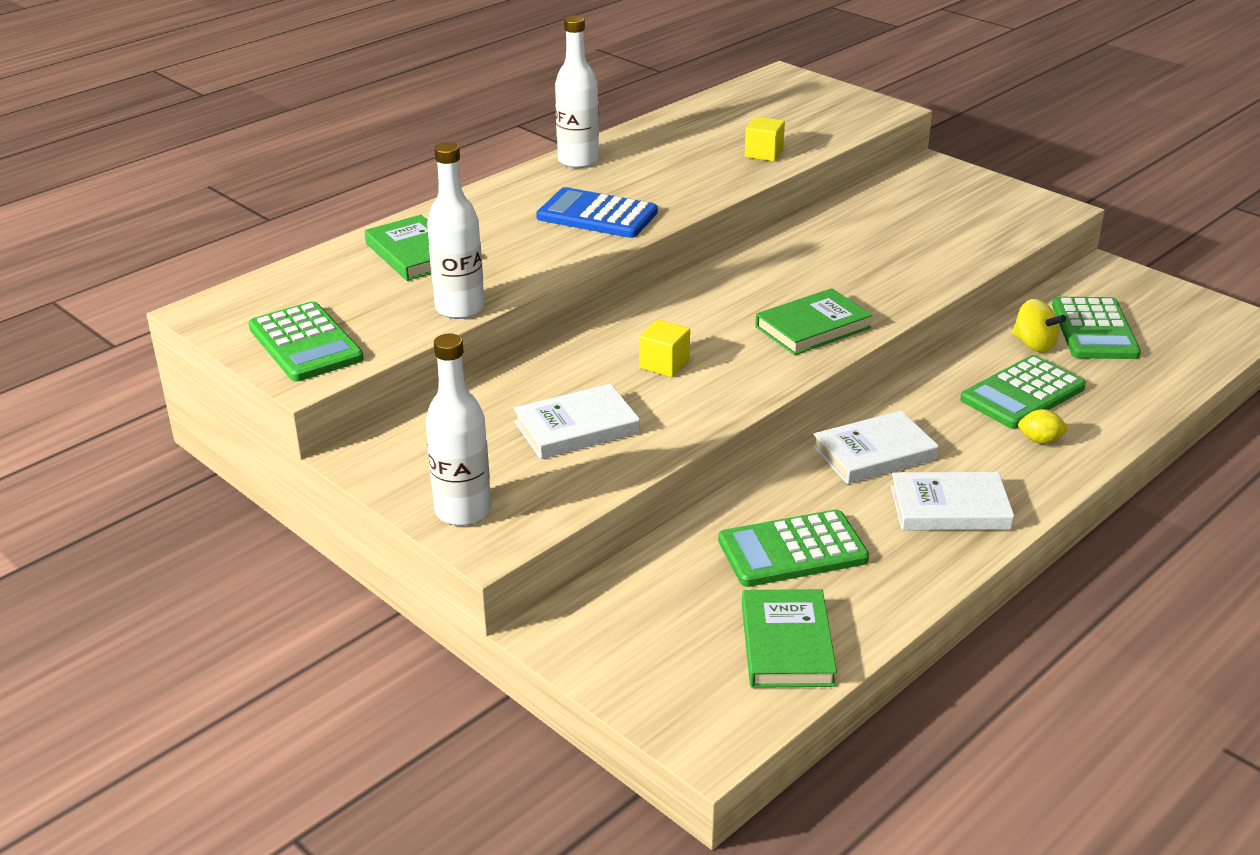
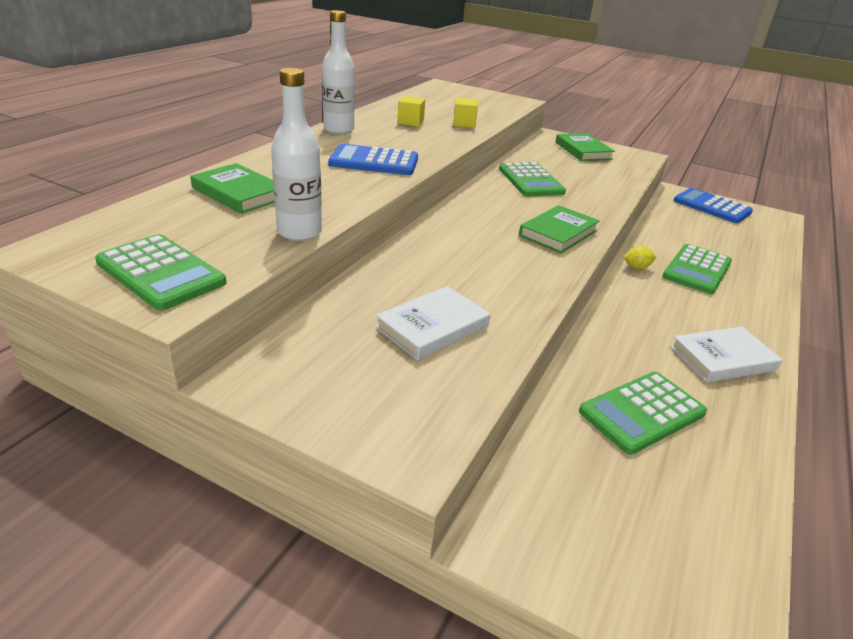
camera: 20 degrees left, 0 degrees up
white bottle [425,334,491,526] -> none
yellow cube [639,320,690,377] -> yellow cube moved to [397,96,425,127]
green book [742,589,837,688] -> green book moved to [555,133,615,161]
white book [812,410,939,484] -> none
yellow spinning top [1011,299,1066,352] -> none
yellow lemon [1018,409,1069,444] -> yellow lemon moved to [624,246,656,269]
green calculator [1052,297,1141,359] -> green calculator moved to [499,162,566,197]
none -> blue calculator [673,188,753,223]

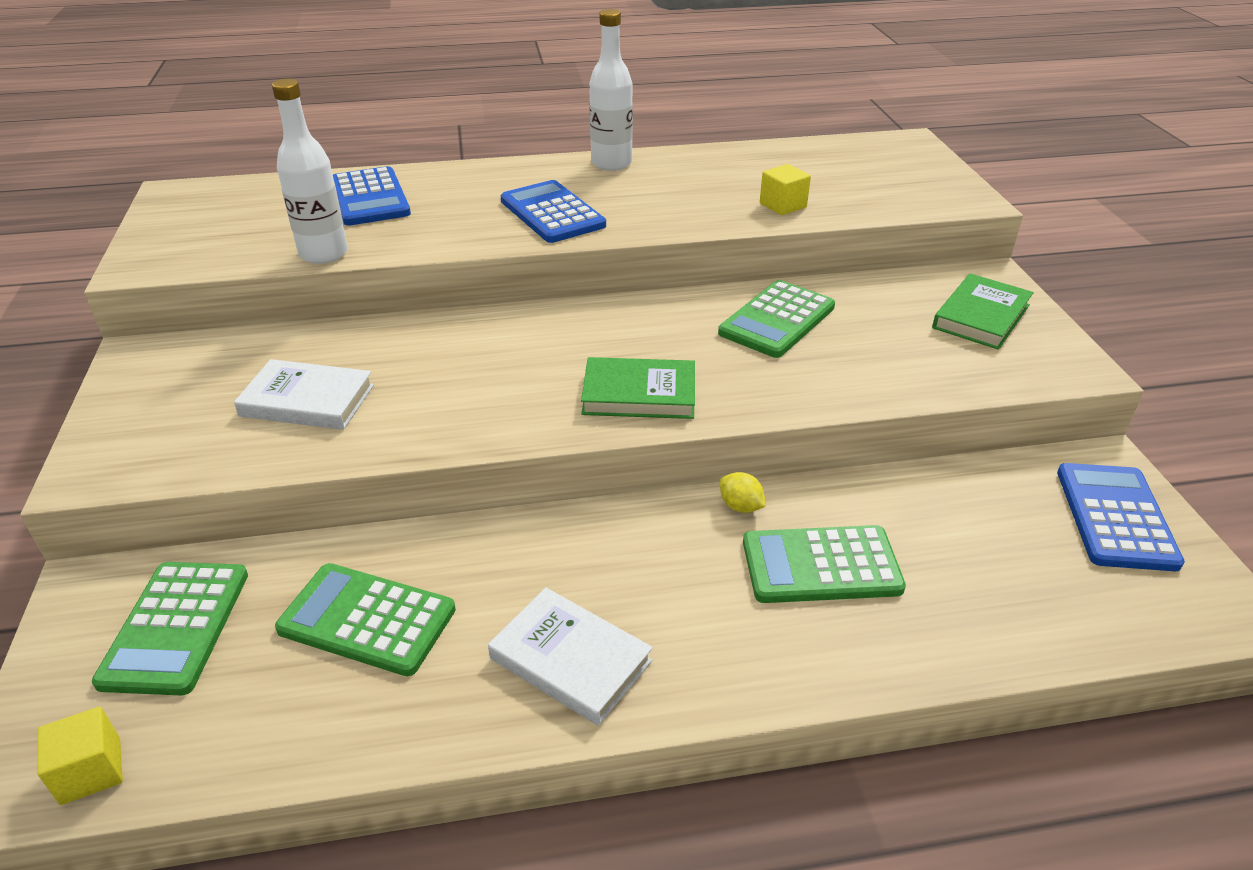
camera: 55 degrees right, 5 degrees up
green calculator [95,234,226,311] -> green calculator moved to [92,562,248,695]
green book [190,163,275,214] -> blue calculator [333,166,411,226]
yellow cube [397,96,425,127] -> yellow cube moved to [37,707,123,805]

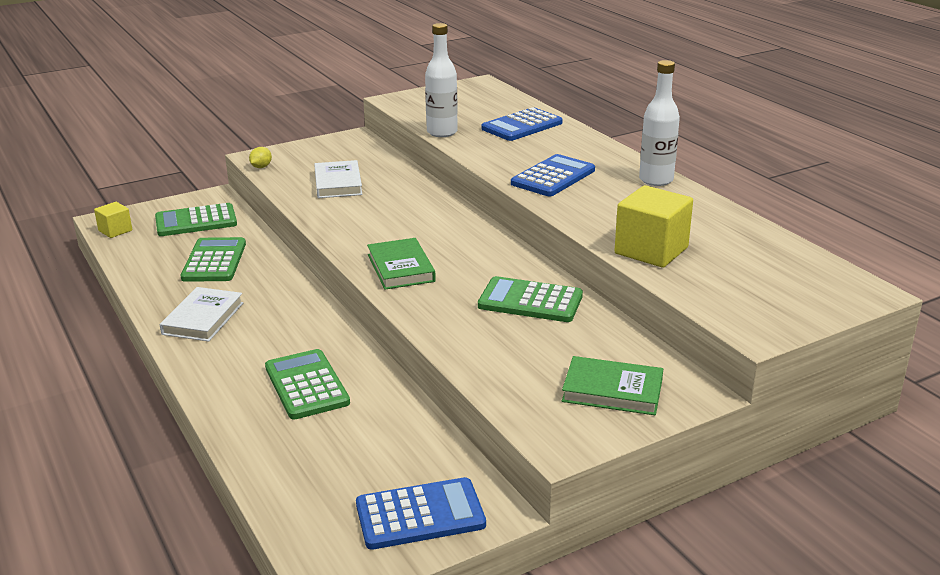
camera: 70 degrees right, 10 degrees down
yellow lemon [720,472,766,513] -> yellow lemon moved to [249,147,272,168]
yellow cube [760,164,811,215] -> yellow cube [614,185,693,268], size x1.83

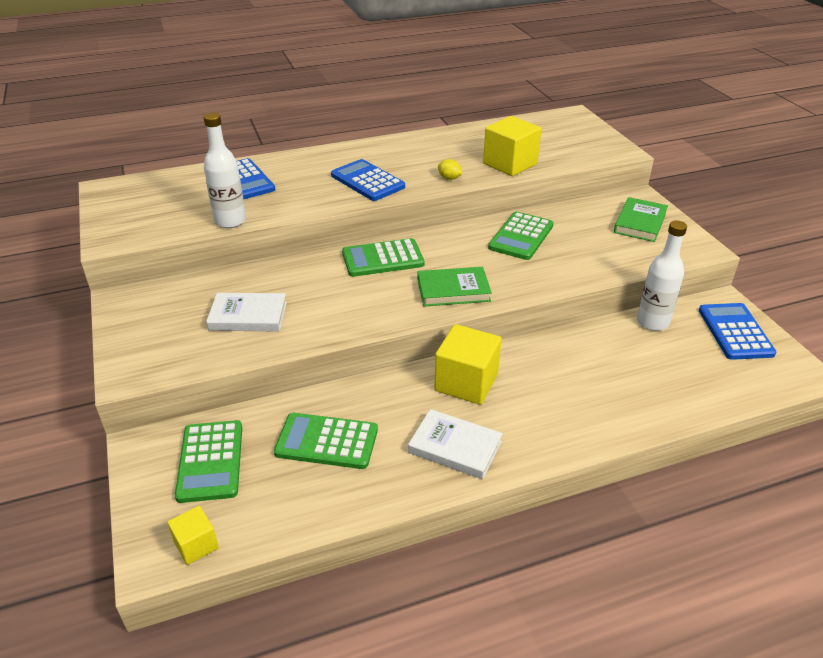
camera: 80 degrees left, 10 degrees up
yellow lemon [249,147,272,168] -> yellow lemon moved to [438,159,463,180]
green calculator [265,349,350,420] -> green calculator moved to [342,238,425,277]
white bottle [639,60,680,186] -> white bottle moved to [637,221,687,331]
none -> yellow cube [434,324,502,405]

